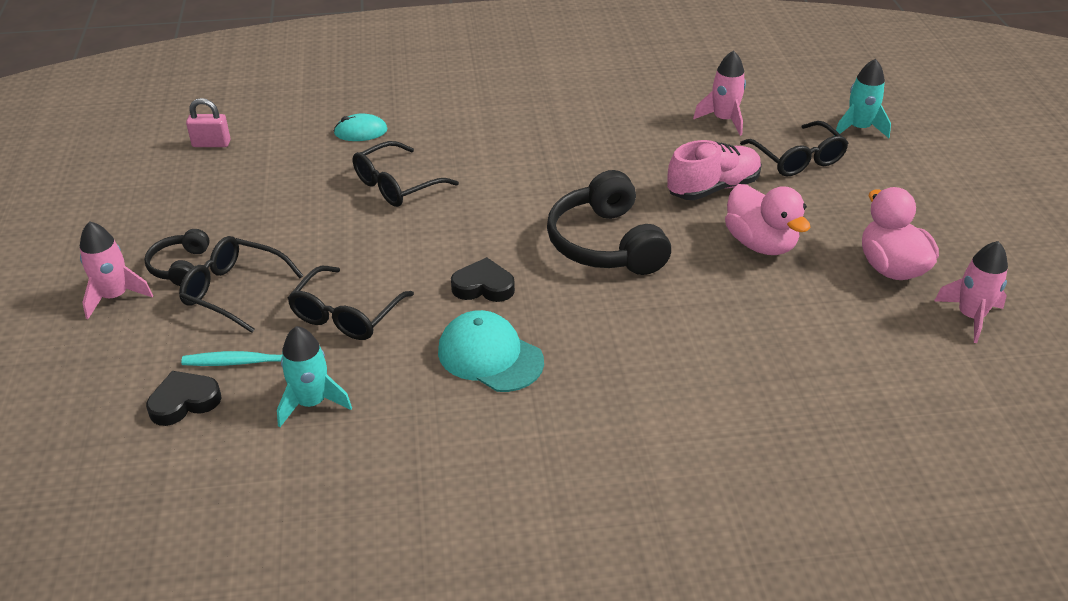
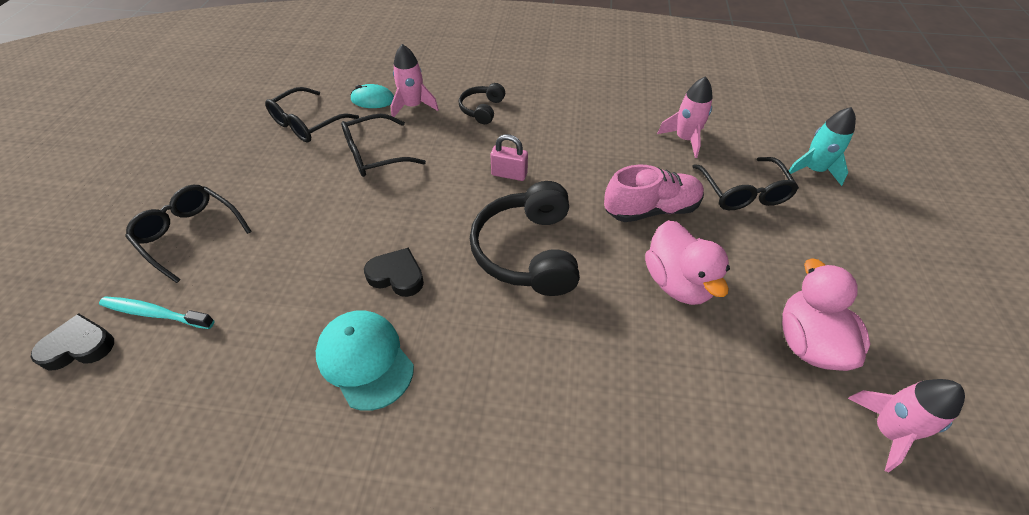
camera: 15 degrees right, 10 degrees up
pink rocket [80,221,153,319] -> pink rocket moved to [391,44,439,117]
black headphones [144,229,210,286] -> black headphones moved to [459,83,505,124]
pink padlock [186,98,231,147] -> pink padlock moved to [490,134,528,181]
turquoise rocket [277,326,352,427] -> none
black glasses [288,266,414,340] -> black glasses moved to [265,87,359,142]

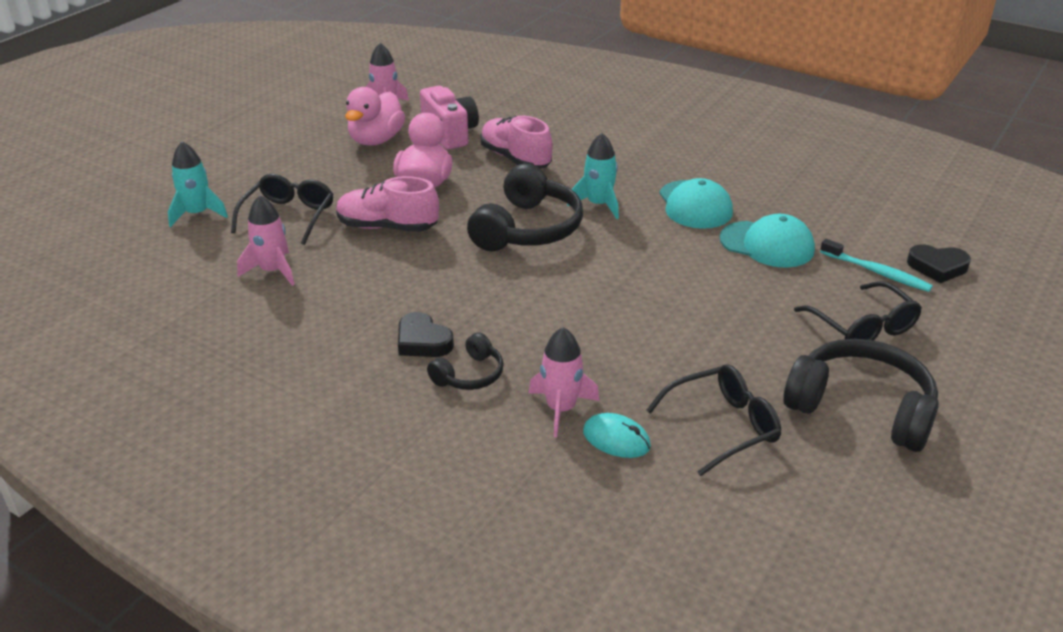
camera: 155 degrees left, 15 degrees down
black glasses [341,114,426,177] -> none
black heart [364,248,424,297] -> black heart moved to [398,312,454,357]
pink padlock [490,134,528,181] -> none
none -> pink camera [420,86,479,149]
none -> pink shoe [480,116,553,168]
none -> turquoise rocket [567,133,619,219]
none -> turquoise cap [720,214,815,268]
none -> black headphones [783,339,939,452]

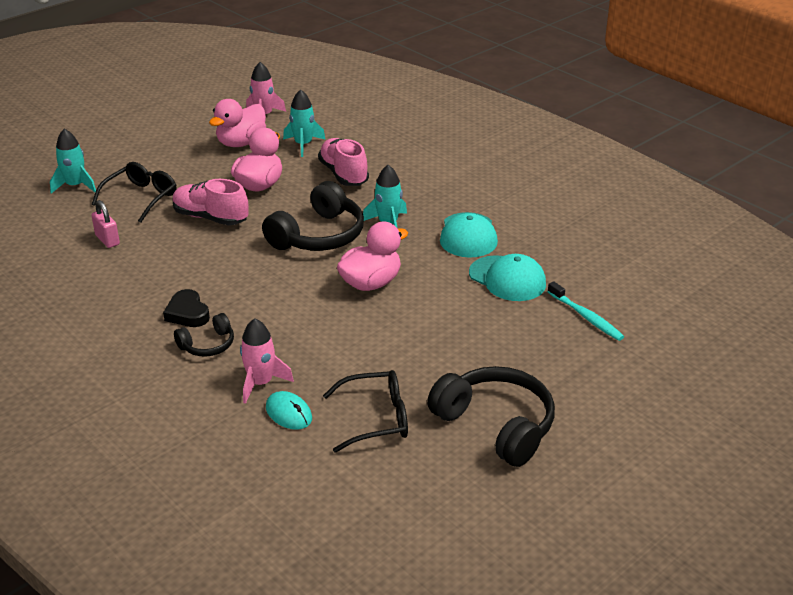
camera: 15 degrees right, 0 degrees up
pink rocket [237,195,295,286] -> pink padlock [91,200,120,248]
pink camera [420,86,479,149] -> turquoise rocket [283,89,326,157]
black glasses [794,281,922,341] -> none
black heart [907,244,971,283] -> none
none -> pink duck [337,222,408,291]

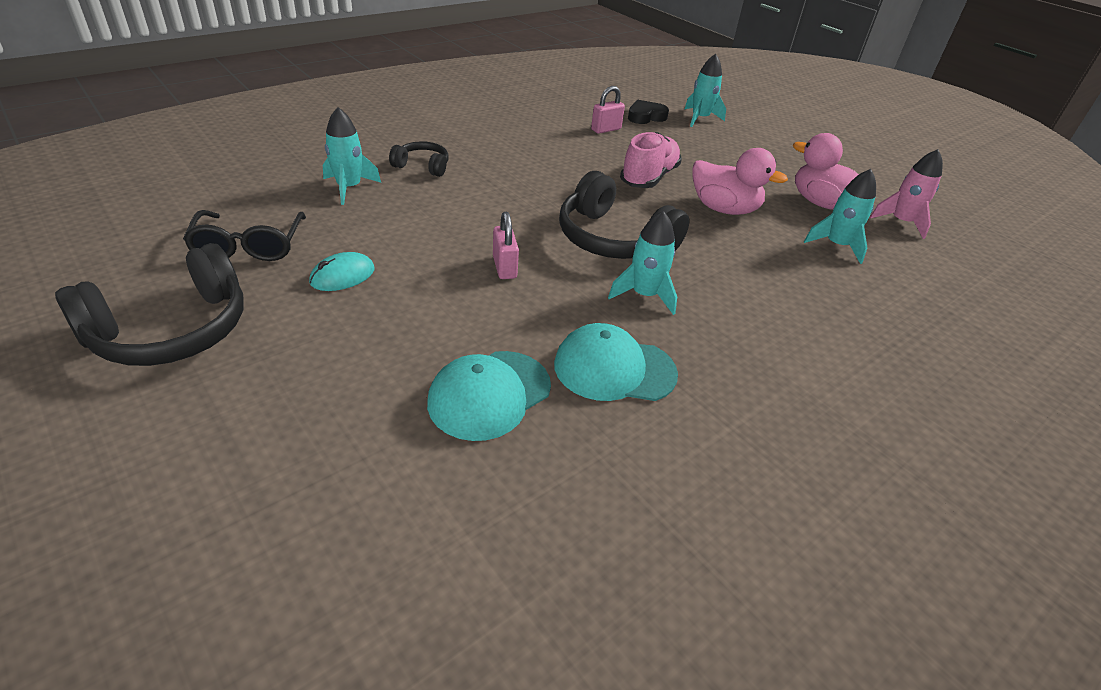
camera: 90 degrees right, 5 degrees up
black glasses [92,162,177,223] -> none
black heart [163,289,210,327] -> black heart moved to [628,100,669,124]
black headphones [174,313,234,357] -> black headphones turned 135 degrees clockwise [389,141,449,177]
pink rocket [240,318,294,404] -> turquoise rocket [323,107,381,205]
turquoise mouse [266,391,312,430] -> turquoise mouse moved to [309,252,375,291]
pink shoe [318,138,369,186] -> none
pink duck [337,222,408,291] -> pink padlock [493,212,519,279]
turquoise toothbrush [547,281,624,341] -> none

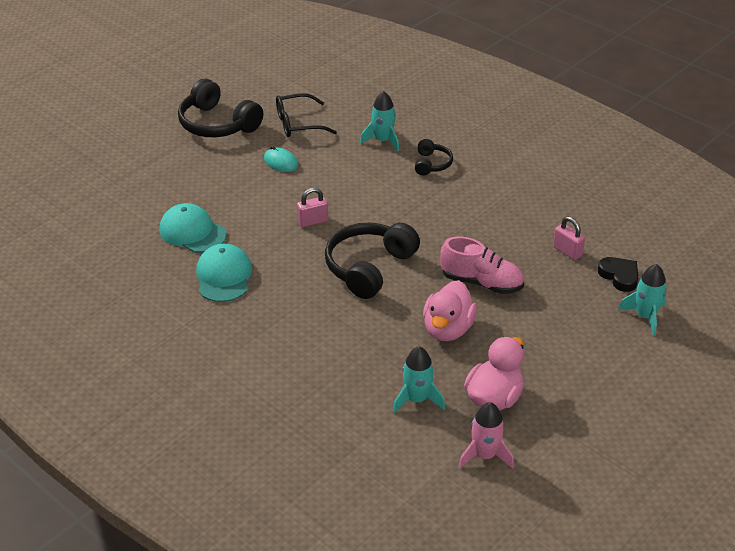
camera: 85 degrees right, 0 degrees up
turquoise rocket [608,211,677,315] -> none

